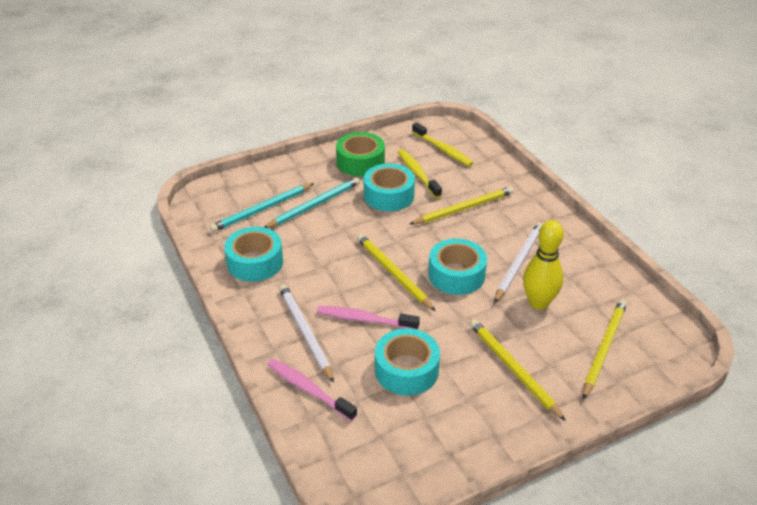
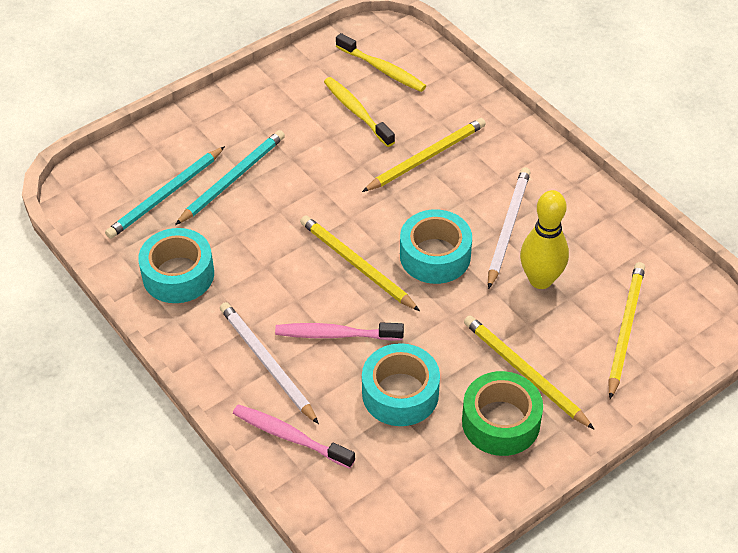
camera: 10 degrees left, 10 degrees up
green tape [336,132,385,177] -> green tape moved to [462,371,543,456]
turquoise tape [364,163,415,211] -> none

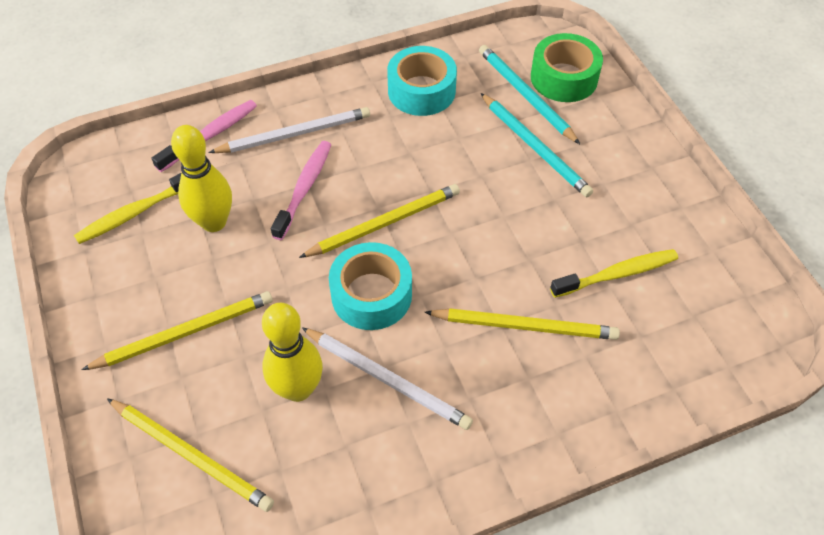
camera: 105 degrees right, 5 degrees up
yellow toothbrush [336,33,426,92] -> yellow toothbrush moved to [74,173,181,244]
yellow pencil [362,118,486,192] -> yellow pencil turned 60 degrees counterclockwise [425,308,620,340]
turquoise tape [362,343,440,426] -> yellow bowling pin [171,125,232,232]
green tape [462,371,543,456] -> green tape moved to [531,33,603,102]

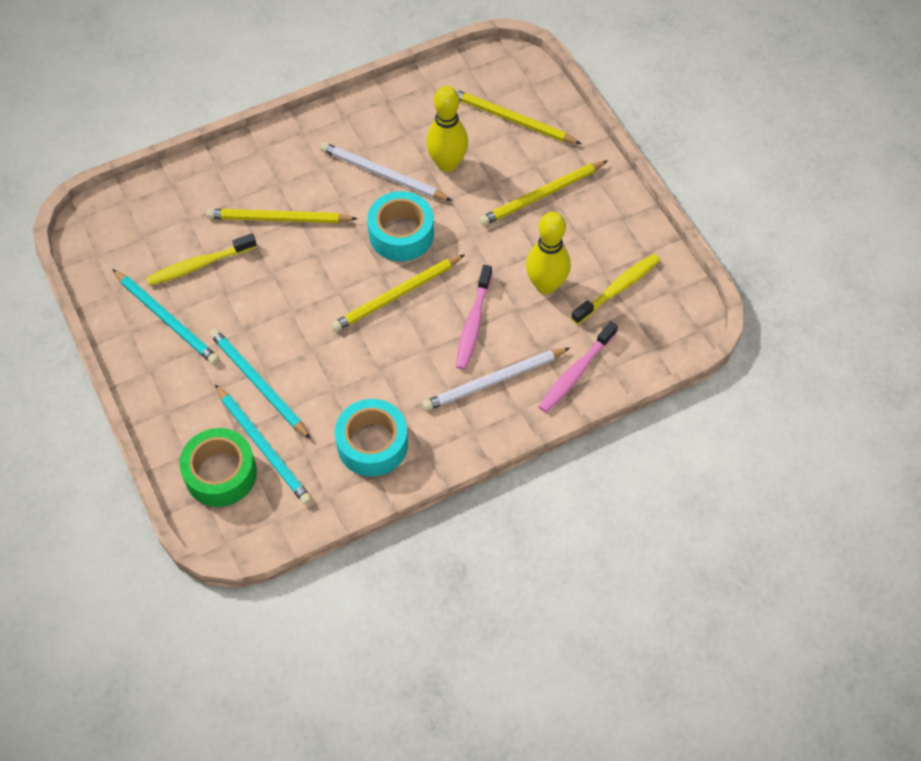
camera: 175 degrees right, 5 degrees up
none -> turquoise pencil [112,269,219,365]

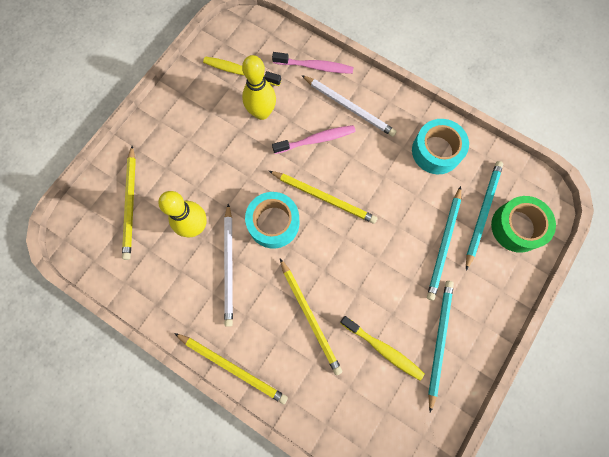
camera: 120 degrees left, 15 degrees up
yellow pencil [479,160,608,226] -> yellow pencil moved to [174,333,288,404]

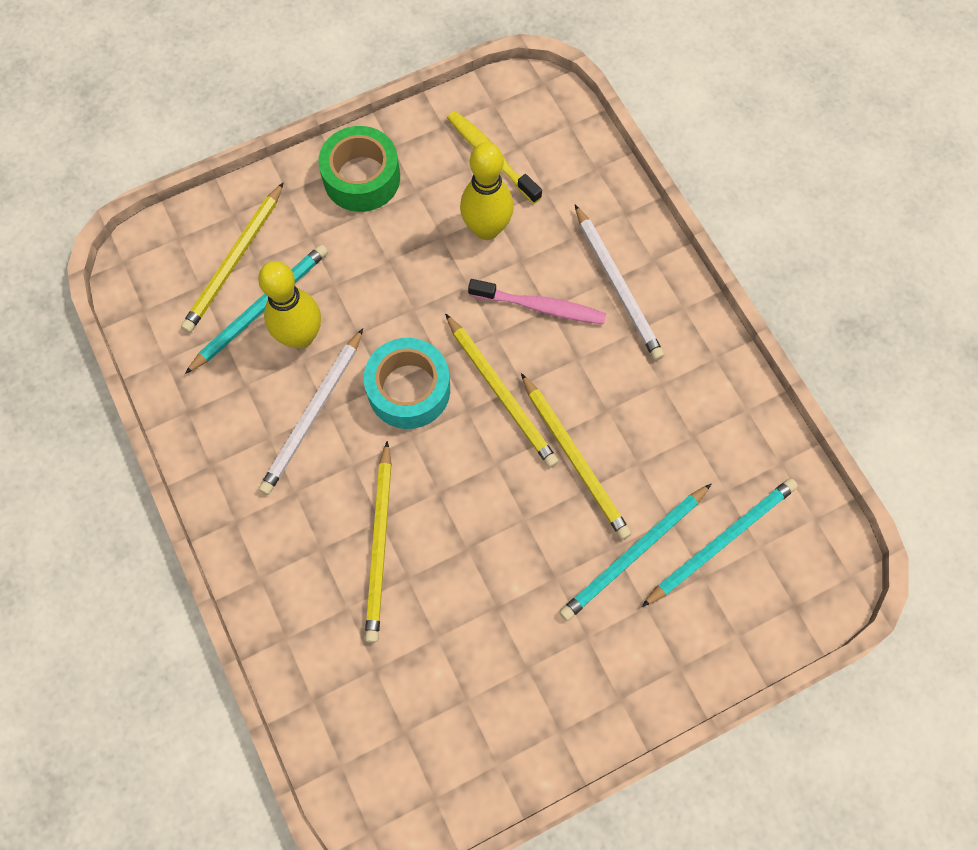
camera: 30 degrees right, 5 degrees down
yellow pencil [174,333,288,404] -> yellow pencil moved to [521,373,632,540]
pink toothbrush [272,52,353,74] -> none
yellow toothbrush [340,316,425,380] -> none
turquoise tape [412,119,469,174] -> none
turquoise pencil [428,281,454,413] -> turquoise pencil moved to [185,244,328,374]
green tape [491,196,556,253] -> green tape moved to [318,126,400,212]

